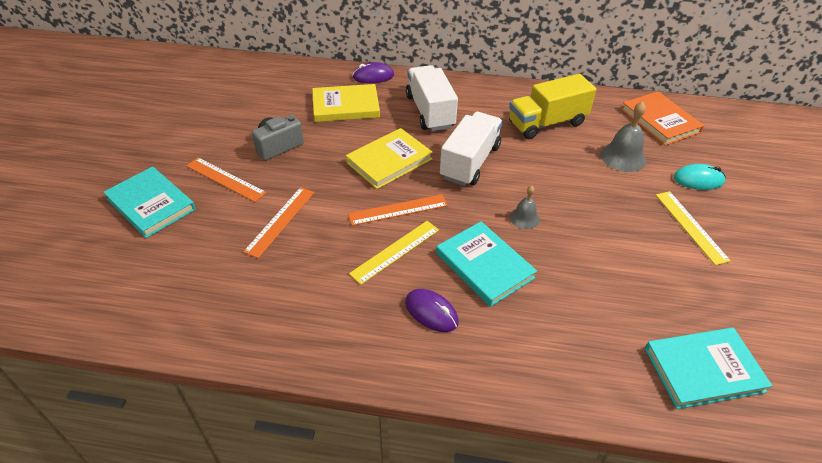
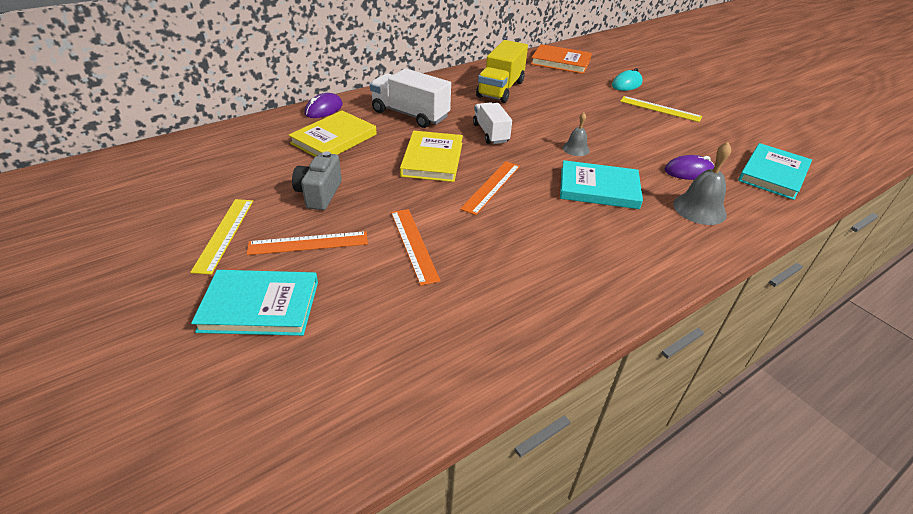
camera: 45 degrees left, 5 degrees down
yellow ruler [349,221,439,285] -> yellow ruler moved to [190,199,253,275]
purple mouse [405,289,459,332] -> purple mouse moved to [664,155,715,180]
white truck [440,112,502,186] -> white truck [473,103,512,144], size x0.66
grey bell [600,101,646,172] -> grey bell moved to [673,142,731,225]

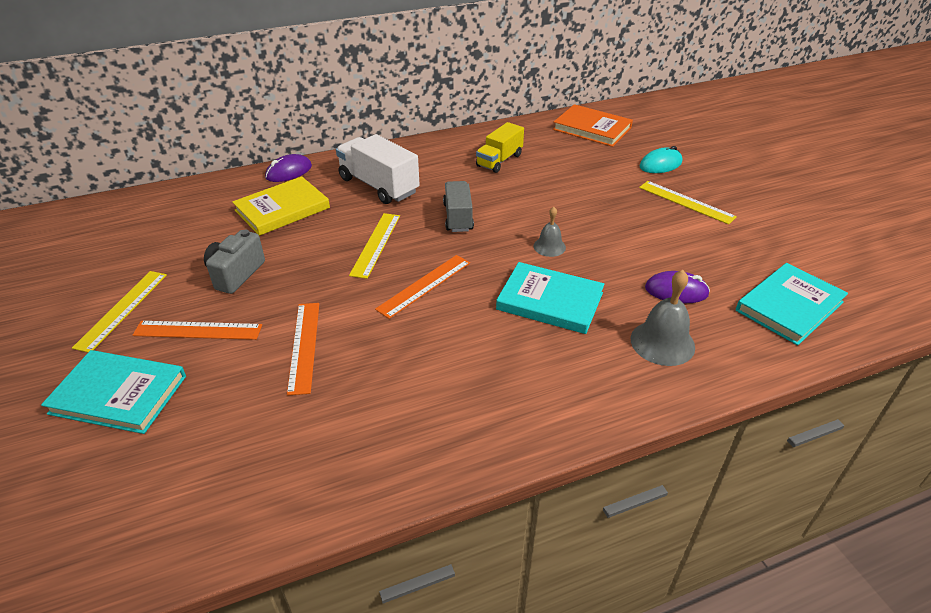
camera: 15 degrees right, 0 degrees up
yellow book [400,131,463,182] -> yellow ruler [349,213,400,279]
white truck [473,103,512,144] -> grey truck [443,181,474,232]
yellow truck [476,40,528,103] -> yellow truck [476,122,524,173], size x0.66

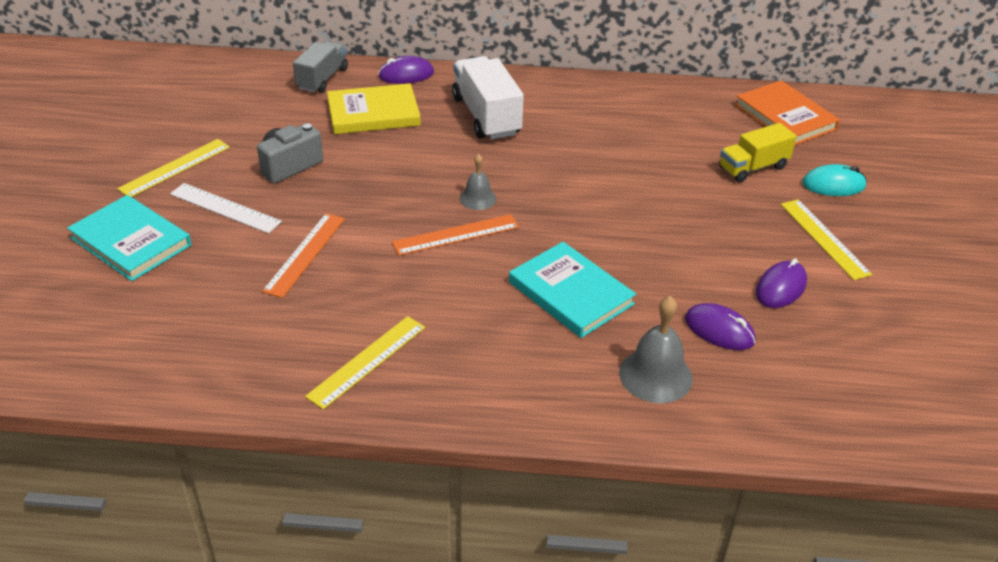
camera: 25 degrees right, 0 degrees up
orange ruler [133,321,262,340] -> white ruler [170,183,282,234]
yellow ruler [349,213,400,279] -> yellow ruler moved to [305,316,425,409]
grey truck [443,181,474,232] -> grey truck moved to [293,41,348,92]
yellow truck [476,122,524,173] -> yellow truck moved to [719,123,797,182]
grey bell [534,207,566,257] -> grey bell moved to [460,154,496,210]
turquoise book [736,263,848,345] -> none
none -> purple mouse [756,258,807,308]

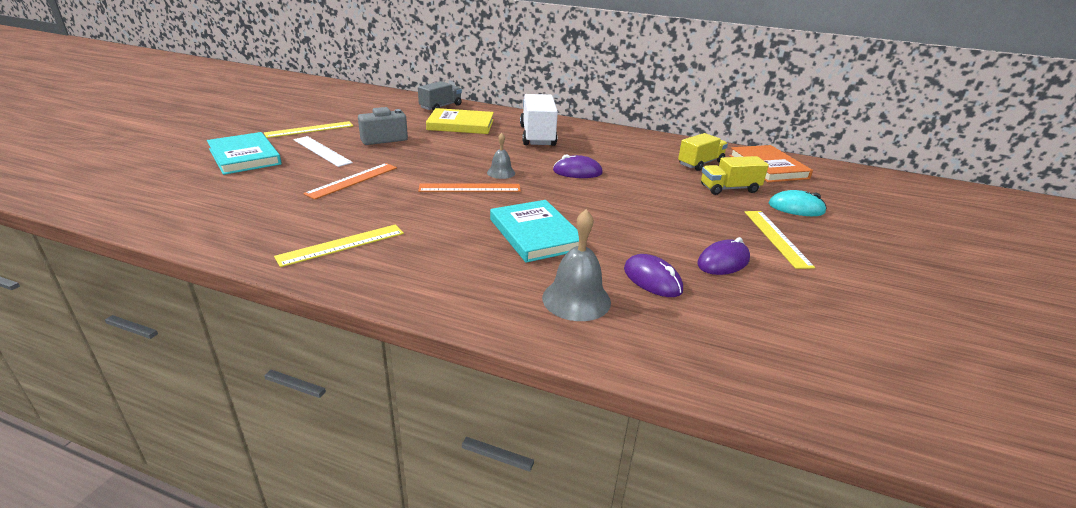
camera: 15 degrees right, 10 degrees down
purple mouse [378,56,434,84] -> purple mouse moved to [553,154,603,178]
none -> yellow truck [678,133,728,171]

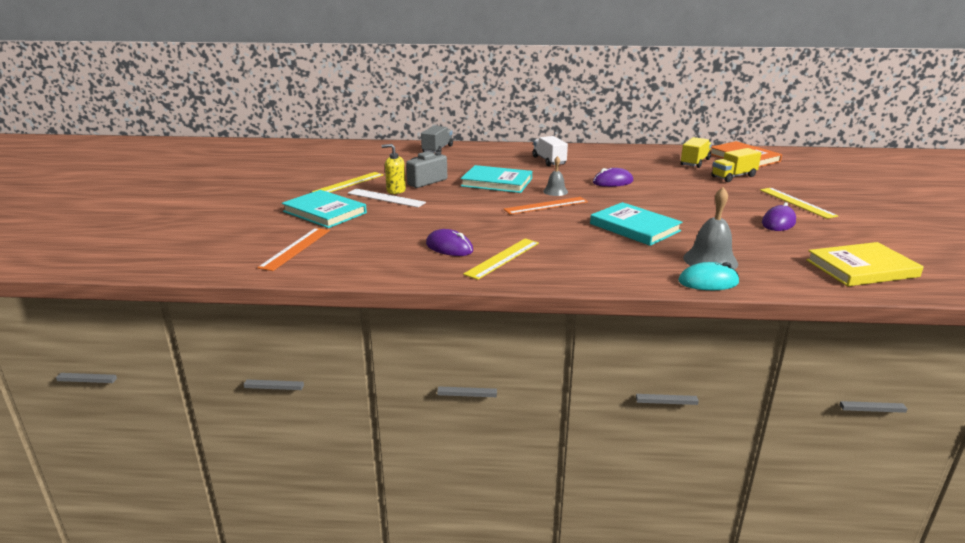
camera: 15 degrees left, 5 degrees down
orange ruler [303,163,397,200] -> orange ruler moved to [257,228,330,271]
yellow book [426,108,494,134] -> yellow book moved to [806,242,924,286]
white truck [520,94,558,146] -> white truck [532,136,568,166], size x0.66
purple mouse [624,254,683,297] -> purple mouse moved to [426,229,473,256]
turquoise mouse [769,190,827,216] -> turquoise mouse moved to [678,262,739,290]
none -> yellow soap dispenser [382,144,406,194]
none -> turquoise book [461,165,532,193]

